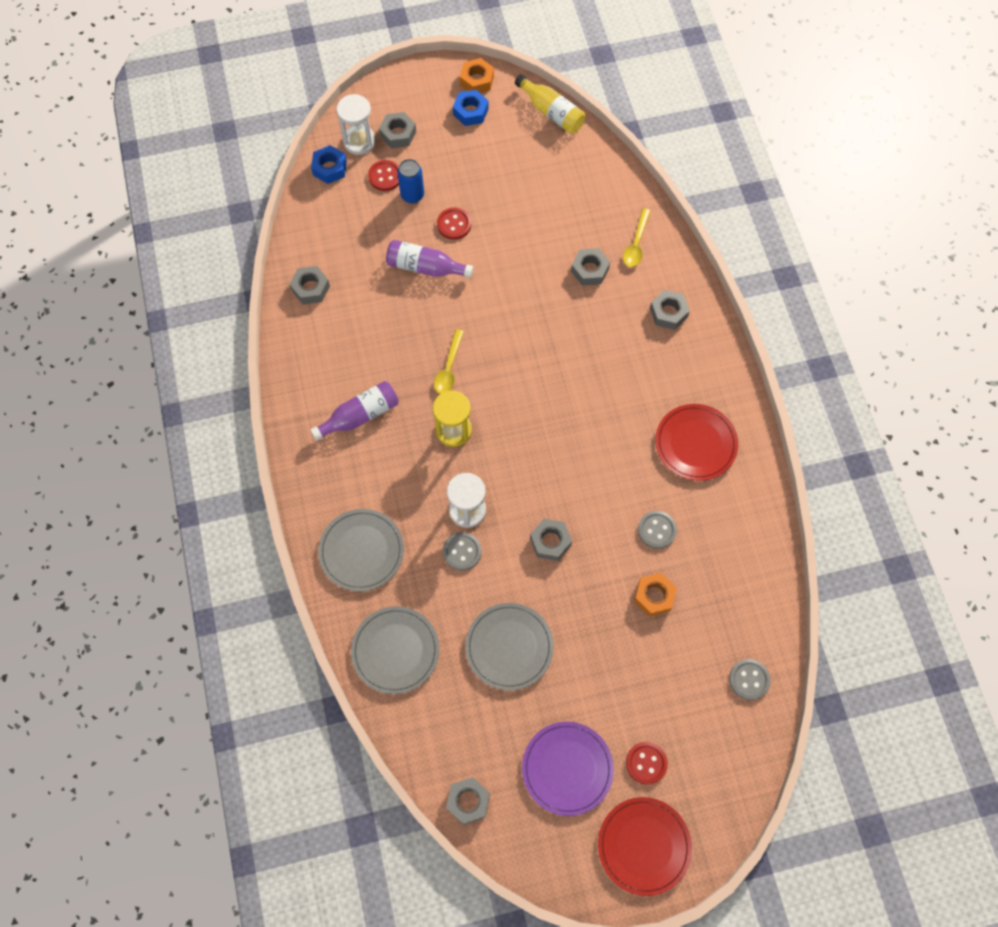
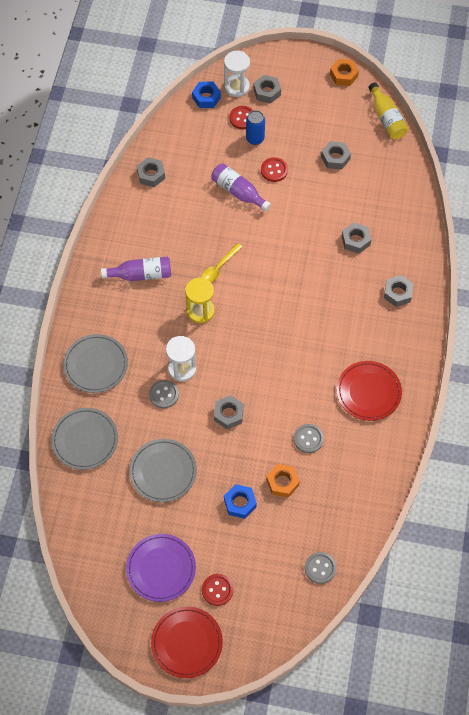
camera: 25 degrees right, 5 degrees down
grey nut [446,777,490,825] -> grey nut moved to [321,141,351,170]
blue nut [453,90,489,126] -> blue nut moved to [224,484,257,519]
yellow spoon [623,208,650,267] -> none

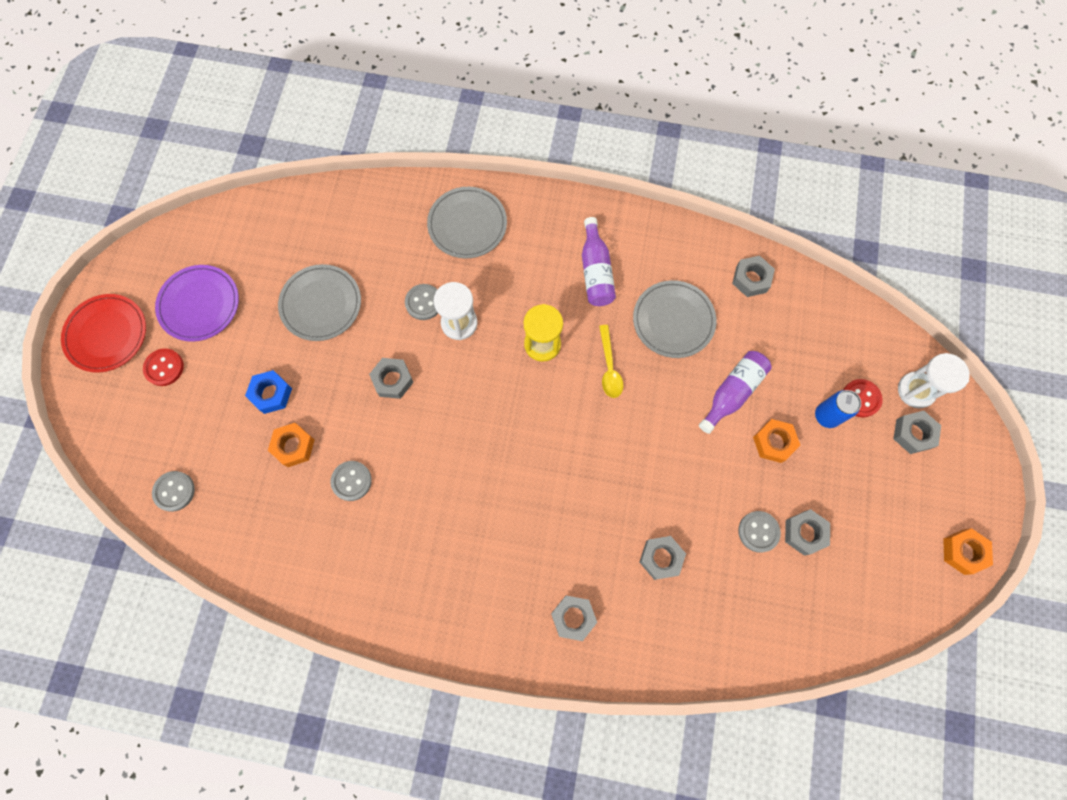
camera: 90 degrees right, 10 degrees up
grey plate [51,408,118,470] -> grey plate moved to [633,280,716,358]
blue nut [192,81,221,108] -> none
yellow spoon [201,243,242,283] -> yellow spoon turned 135 degrees counterclockwise [599,325,623,398]
red button [261,157,288,182] -> orange nut [753,419,800,463]
red plate [337,361,402,421] -> none
yellow bottle [369,82,408,139] -> none
none -> grey button [738,511,781,553]

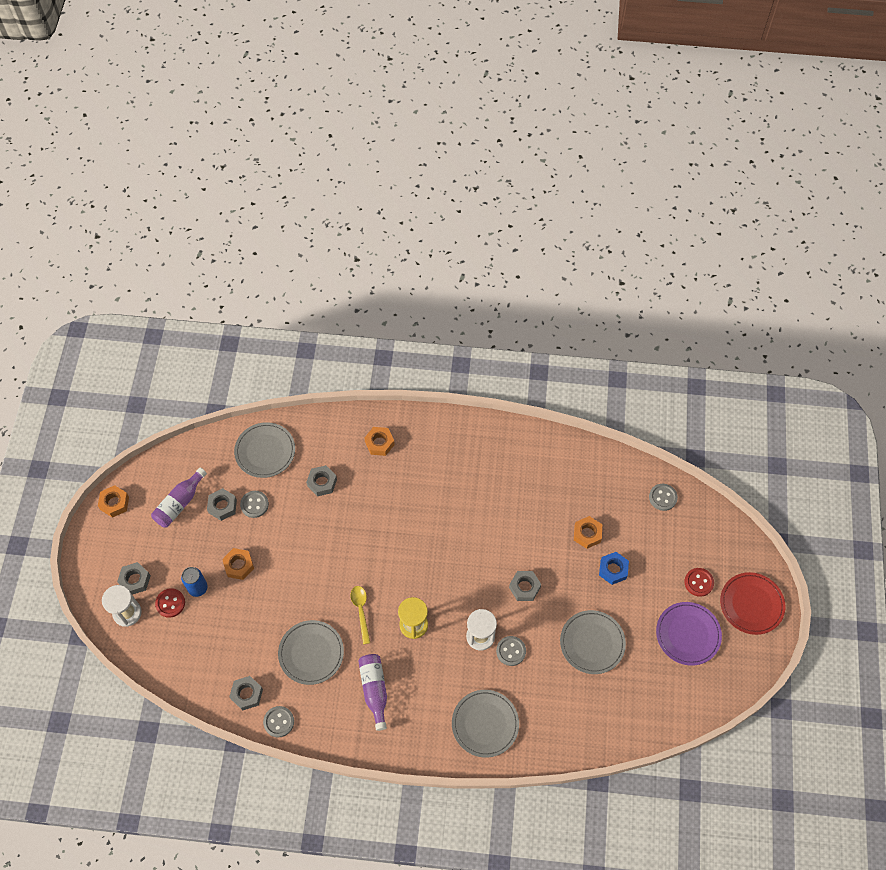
camera: 175 degrees right, 10 degrees down
grey button [331,461,372,501] -> grey button moved to [263,706,294,738]
grey nut [551,596,597,641] -> orange nut [364,427,395,456]
purple bottle [699,351,772,434] -> purple bottle moved to [151,468,207,528]
none -> grey plate [234,422,295,478]

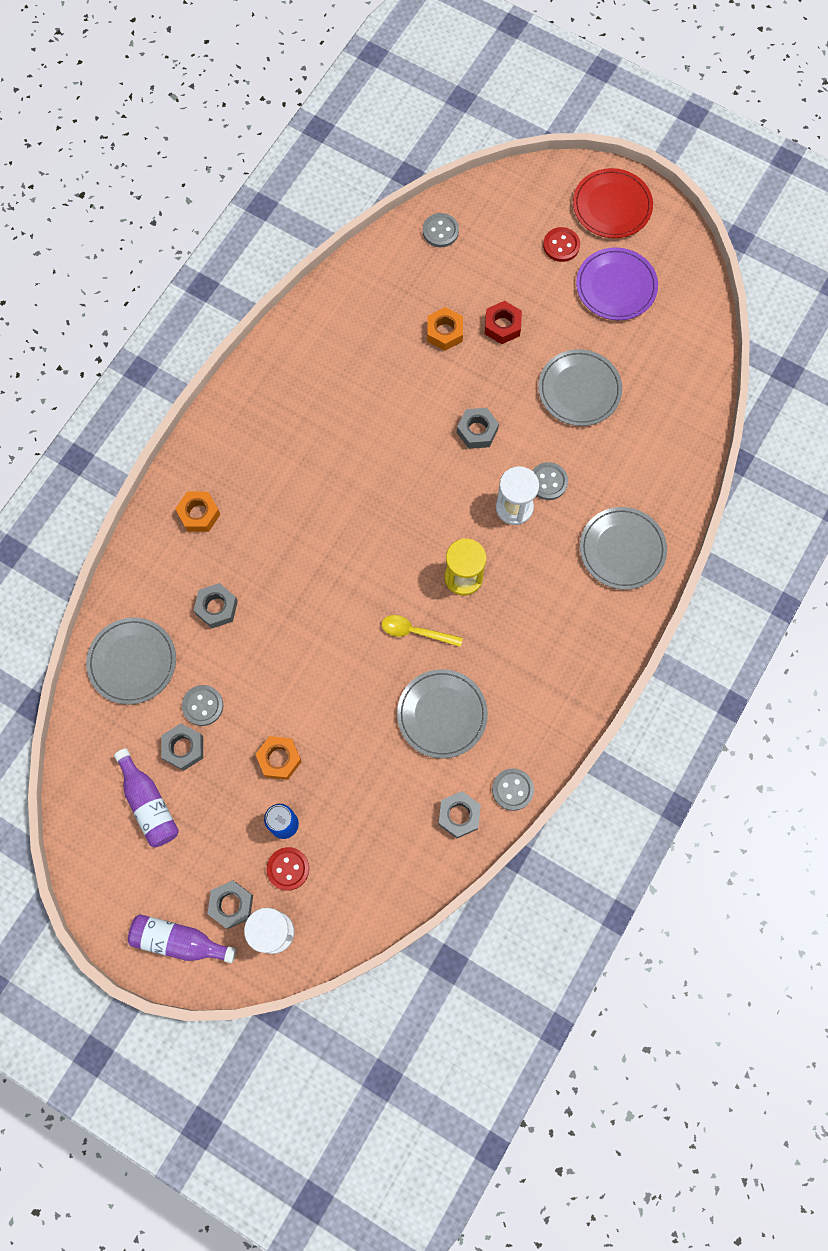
camera: 65 degrees left, 10 degrees up
orange nut [98,485,129,518] -> none
purple bottle [358,654,387,731] -> purple bottle moved to [128,914,236,963]
blue nut [599,552,629,585] -> red nut [485,301,522,344]

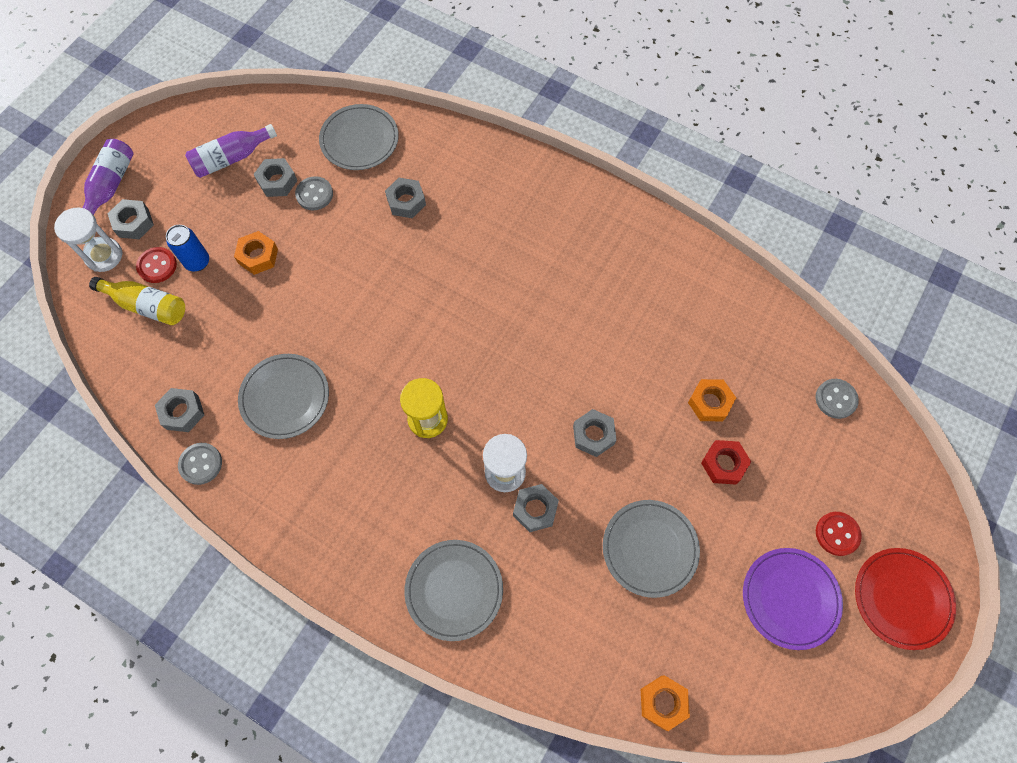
camera: 90 degrees right, 5 degrees down
orange nut [175,492,220,532] -> orange nut moved to [641,676,690,731]
yellow spoon [382,615,463,647] -> none
grey button [532,462,568,500] -> grey nut [513,484,559,532]
none -> yellow bottle [89,277,185,325]

